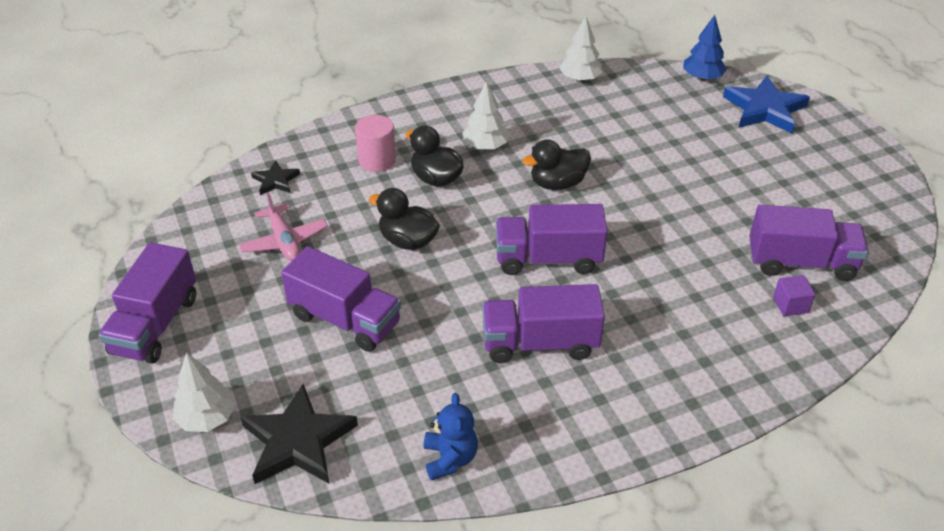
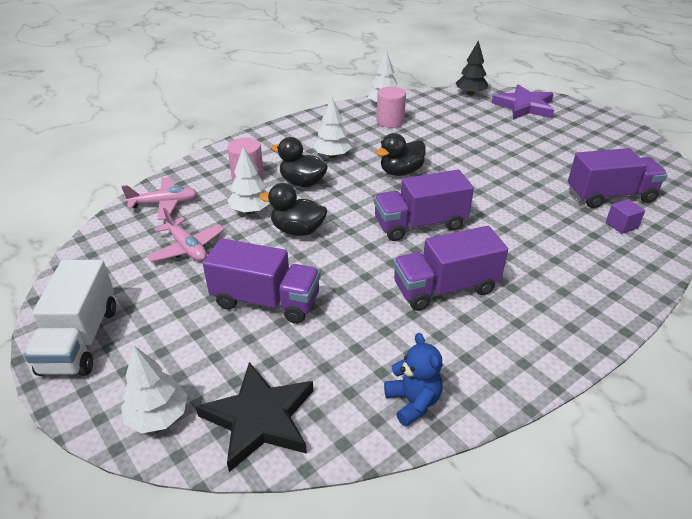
camera: 15 degrees left, 5 degrees down
purple truck [98,242,196,364] -> white truck [24,260,116,376]
black star [251,160,300,195] -> pink plane [121,177,198,220]
blue tree [683,15,727,81] -> black tree [456,40,488,96]
blue star [723,75,810,134] -> purple star [492,84,554,119]
none -> white tree [227,147,270,213]
none -> pink cylinder [377,86,406,128]

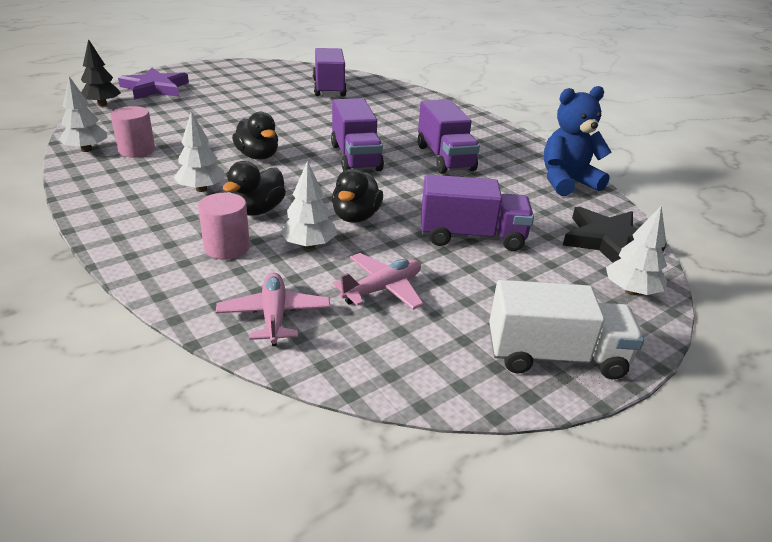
camera: 90 degrees left, 5 degrees down
purple truck [203,238,320,324] -> purple truck turned 75 degrees clockwise [421,174,534,251]
blue teddy bear [384,333,443,427] -> blue teddy bear [544,86,611,196], size x1.59
purple cube [606,199,645,234] -> none

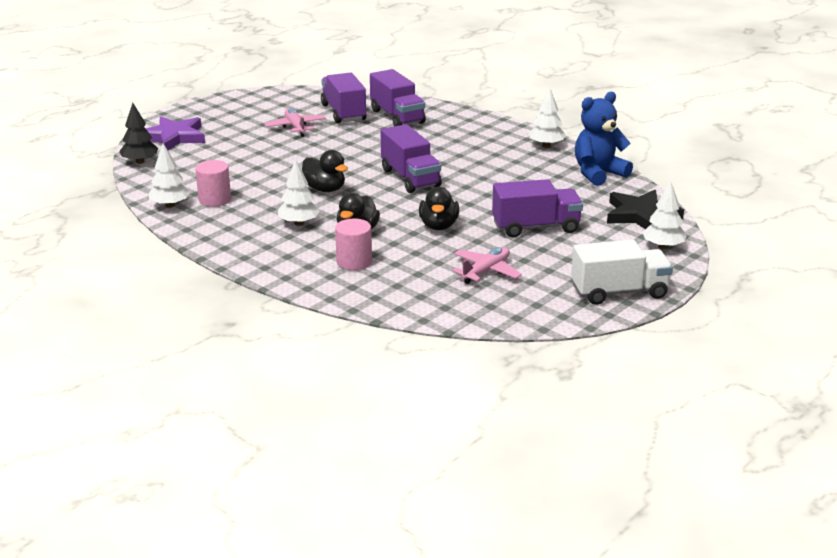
camera: 10 degrees left, 5 degrees down
pink plane [216,272,330,346] -> pink plane moved to [264,108,326,137]
white tree [280,160,337,249] -> white tree moved to [529,88,566,147]
purple truck [418,100,480,174] -> purple truck moved to [370,69,426,126]

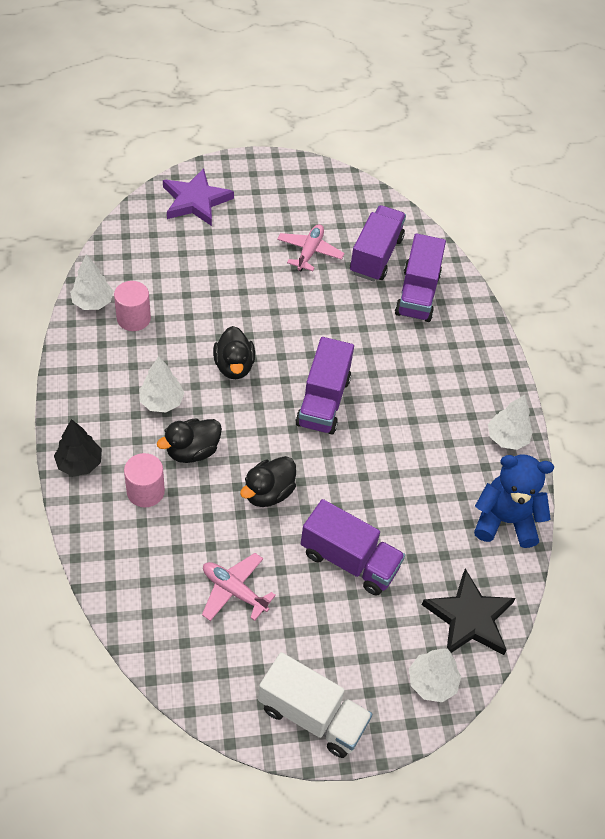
camera: 35 degrees right, 25 degrees up
black tree [119,103,158,164] -> black tree moved to [54,419,102,476]
pink plane [453,247,522,284] -> pink plane turned 135 degrees counterclockwise [202,553,276,621]

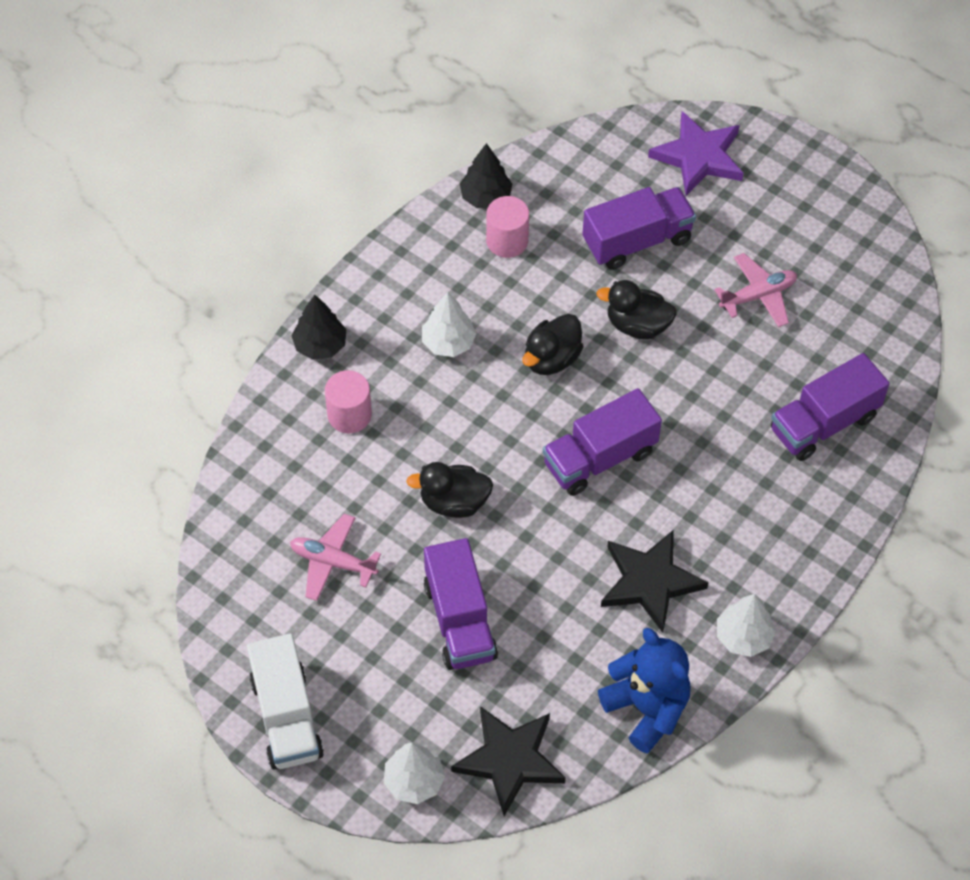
camera: 50 degrees right, 5 degrees up
white tree [70,254,113,310] -> black tree [460,143,512,208]
black duck [157,418,222,463] -> black duck moved to [596,280,677,339]
pink plane [202,553,276,621] -> pink plane turned 60 degrees counterclockwise [290,514,381,601]
purple truck [350,205,406,281] -> purple truck moved to [582,187,696,270]
none -> black star [601,530,709,633]

